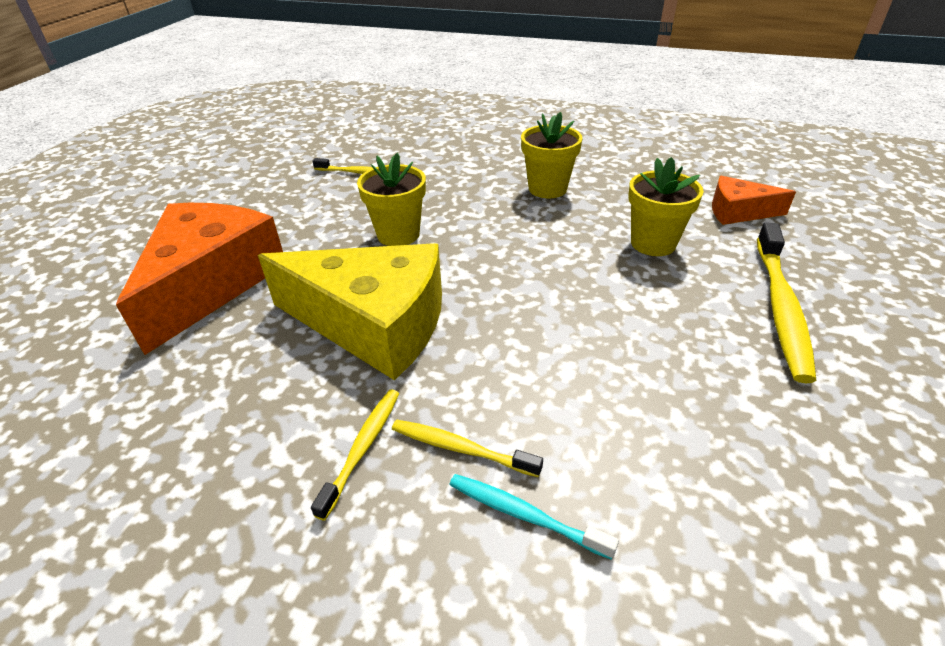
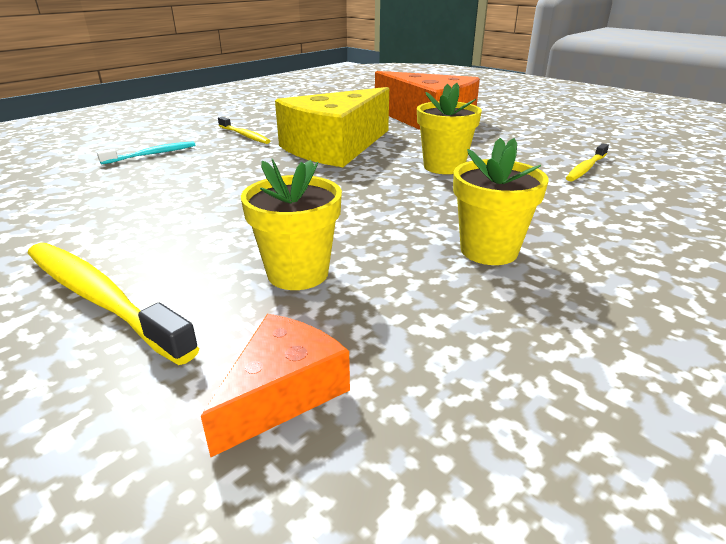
camera: 115 degrees right, 10 degrees down
yellow toothbrush [392,420,543,477] -> none

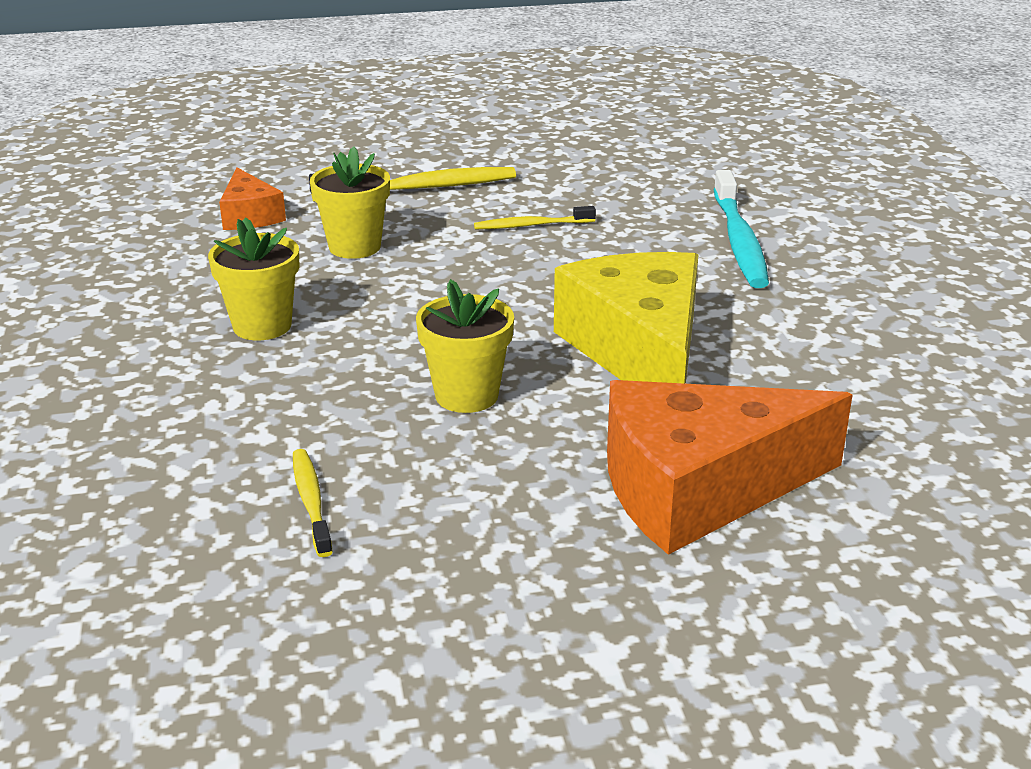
camera: 125 degrees right, 0 degrees up
turquoise toothbrush [97,141,195,165] -> turquoise toothbrush [714,170,769,288], size x1.79
yellow toothbrush [218,117,270,144] -> yellow toothbrush moved to [474,206,596,229]

